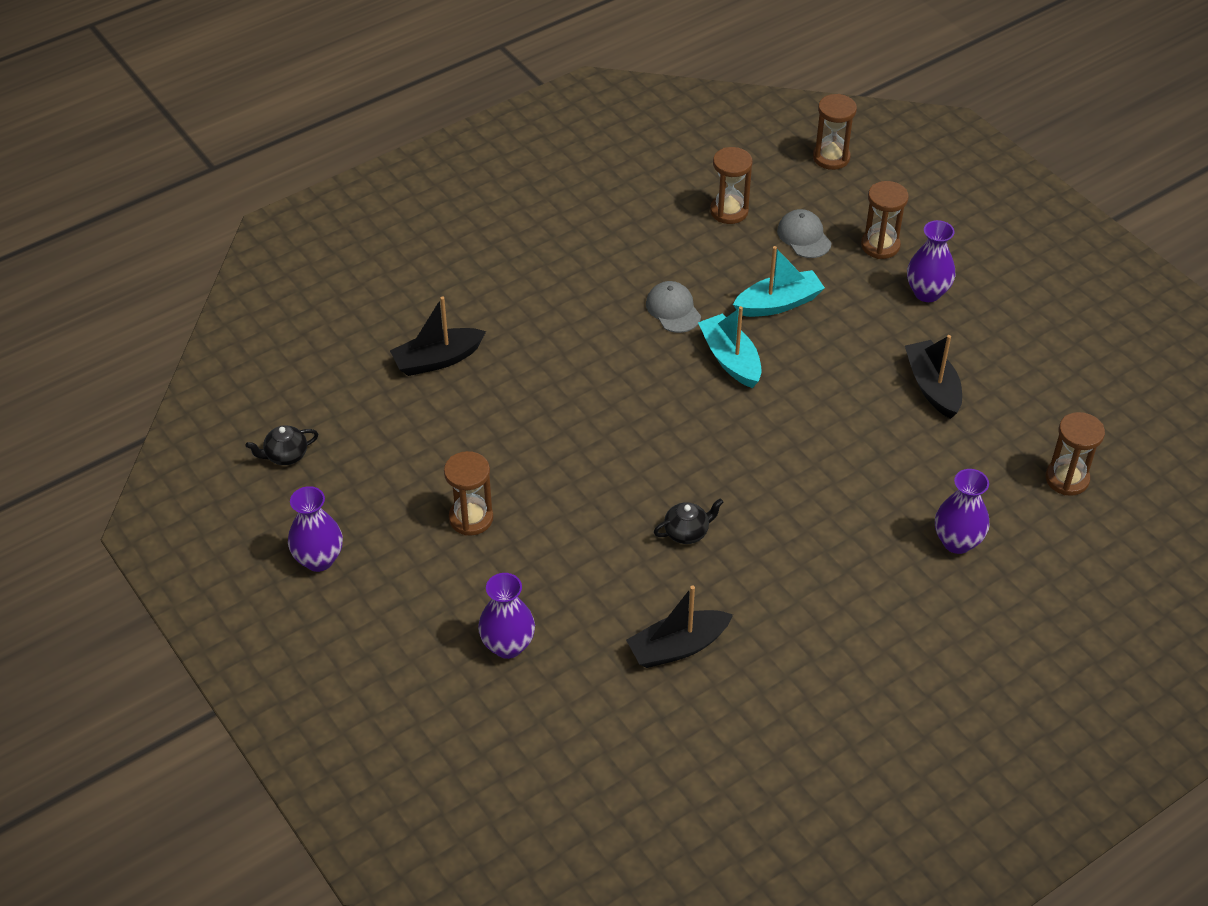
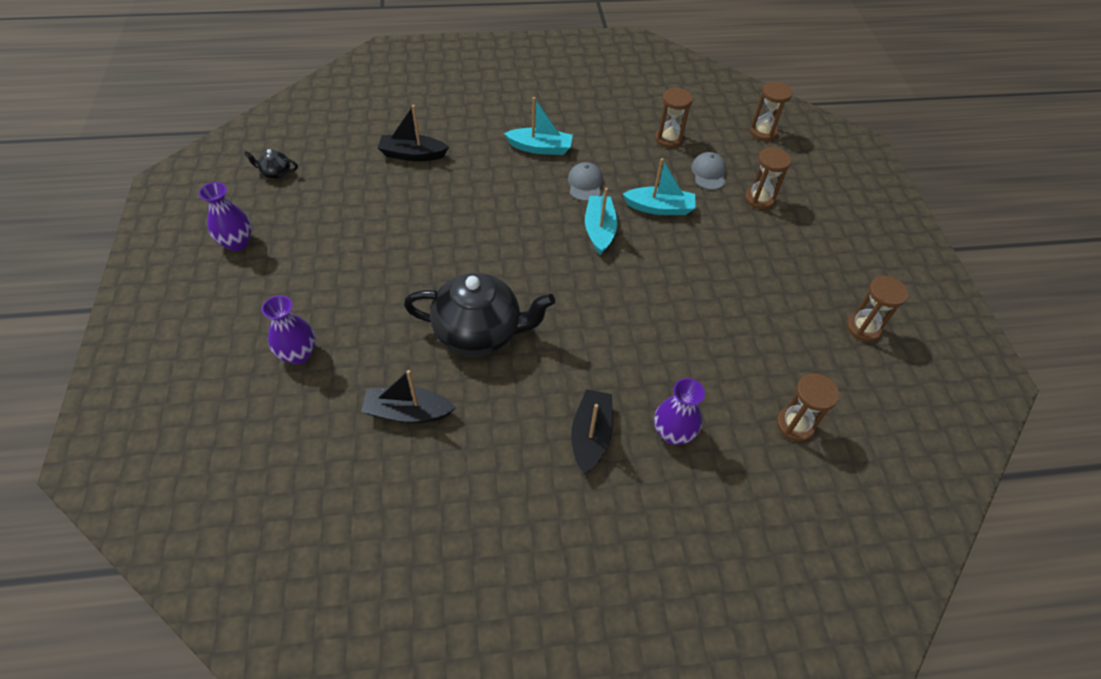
camera: 25 degrees right, 5 degrees up
brown hourglass [444,451,493,536] -> brown hourglass moved to [846,276,908,342]
black teapot [654,498,724,544] -> black teapot [404,273,555,356], size x2.43
black boat [905,335,962,419] -> black boat moved to [571,389,613,473]
purple vase [907,220,955,302] -> none
none -> turquoise boat [504,97,573,155]

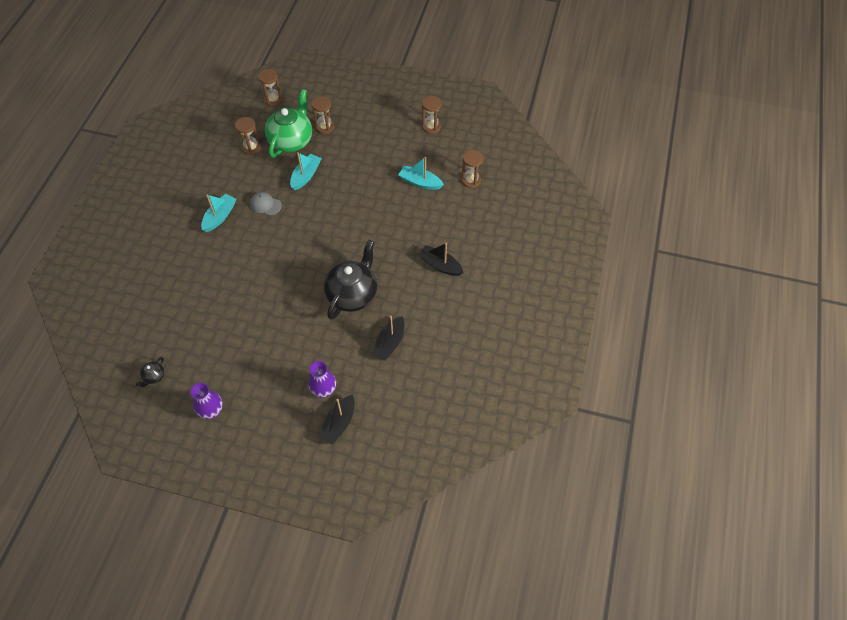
camera: 65 degrees left, 5 degrees up
black boat [378,105,449,161] -> black boat moved to [318,395,354,445]
turquoise boat [585,188,617,255] -> turquoise boat moved to [399,157,444,190]
purple vase [654,378,705,445] -> none
grey cap [691,152,726,190] -> green teapot [265,89,312,158]

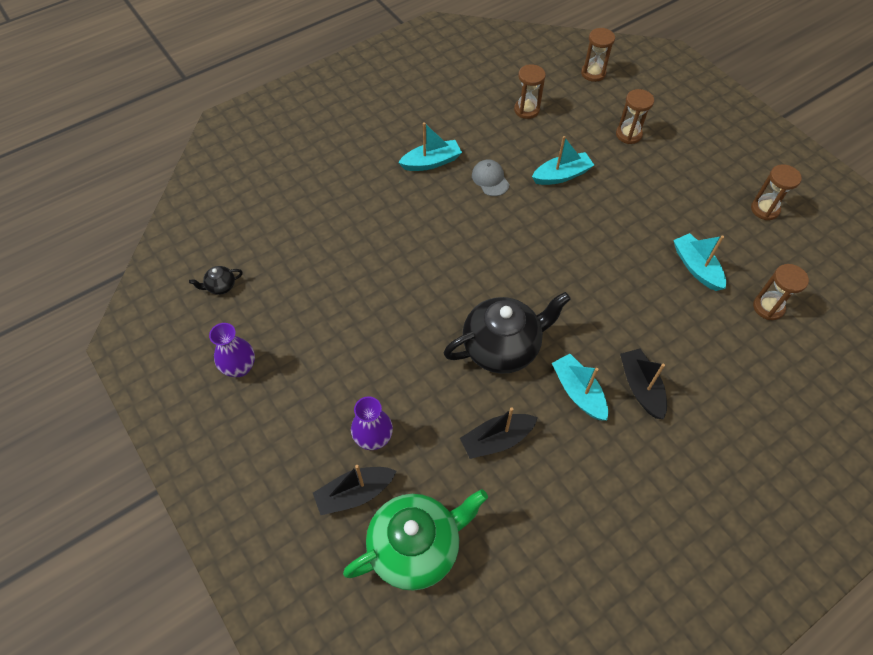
camera: 40 degrees right, 0 degrees up
green teapot [265,89,312,158] -> green teapot moved to [343,489,488,591]
none -> turquoise boat [552,354,608,421]

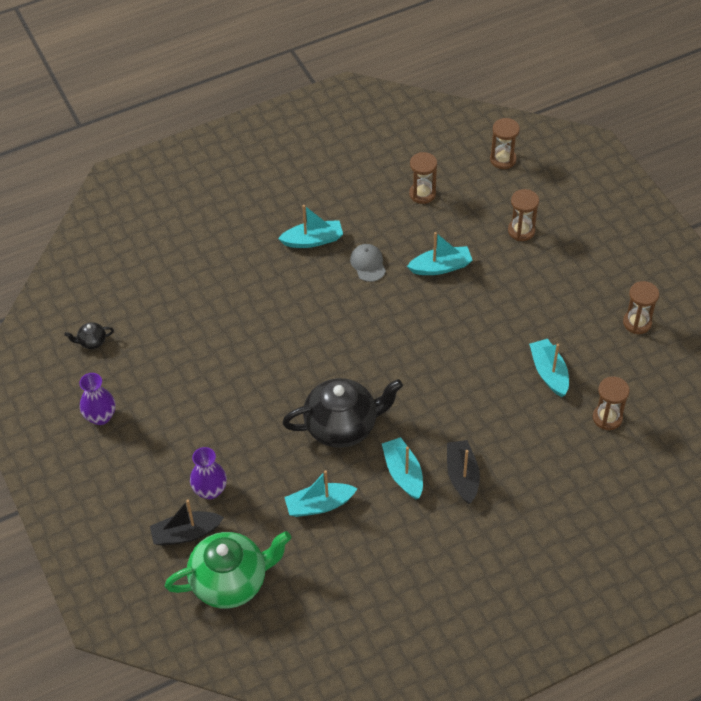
camera: 10 degrees right, 5 degrees down
black boat [460,407,538,459] -> turquoise boat [284,470,358,517]

